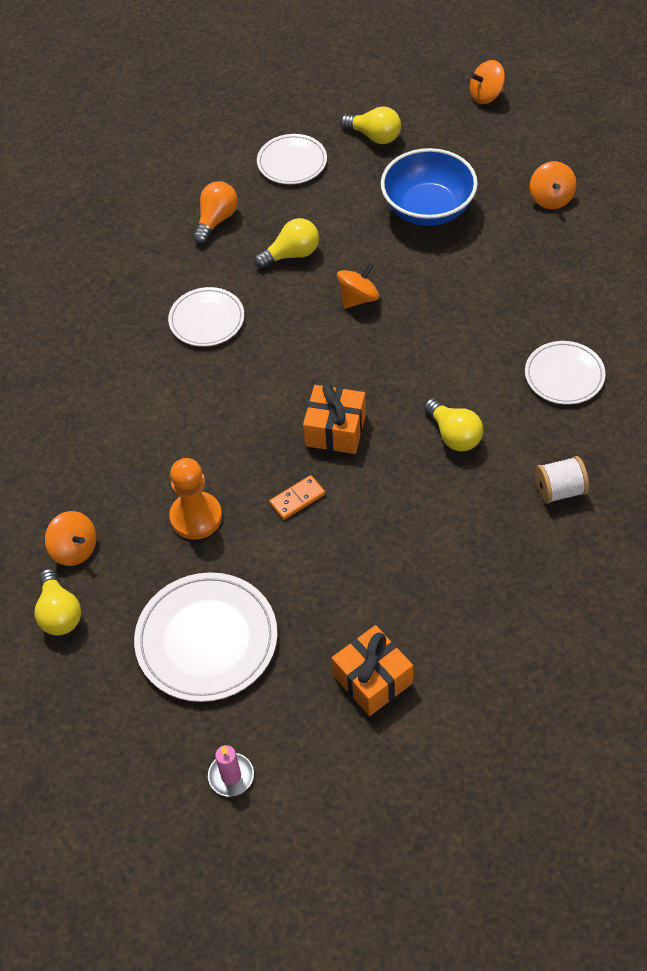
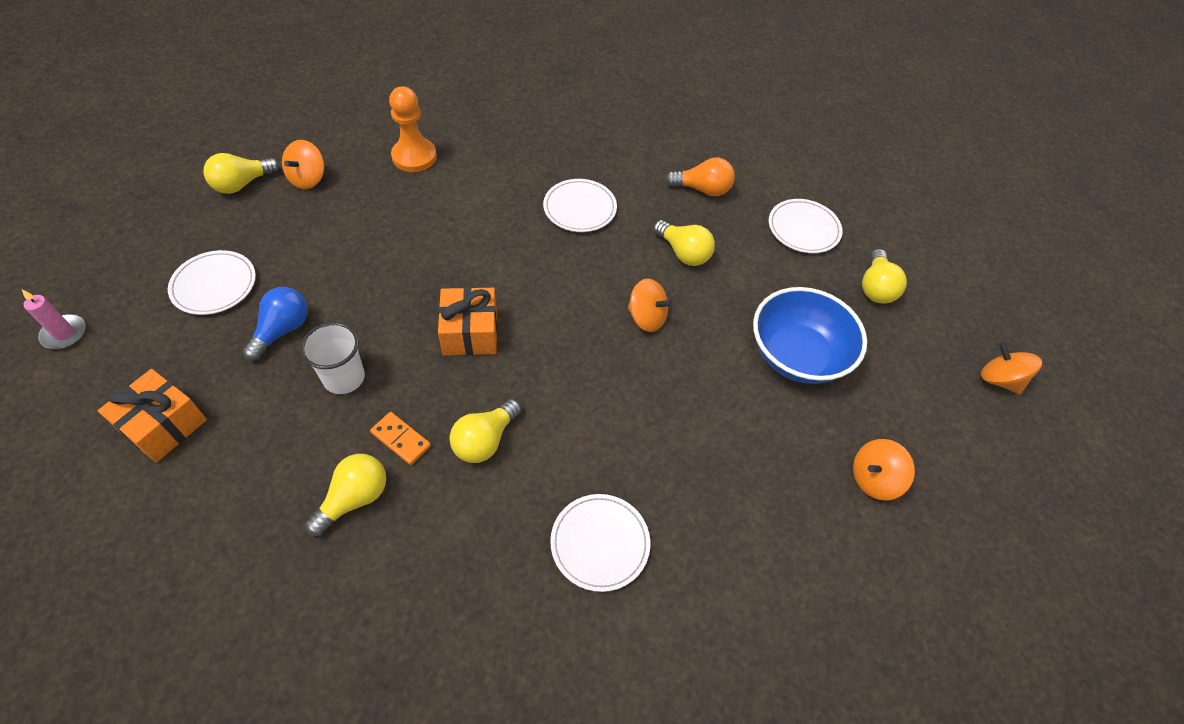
camera: 65 degrees right, 0 degrees up
white plate [134,572,277,702] -> white plate [168,250,256,315], size x0.62
orange pawn [169,458,222,539] -> orange pawn moved to [389,86,437,172]
orange domino [269,475,325,520] -> orange domino moved to [370,412,431,465]
white spool [535,456,589,504] -> none
none -> blue light bulb [243,287,308,361]
none -> white cup [300,322,365,394]
none -> yellow light bulb [305,454,386,536]

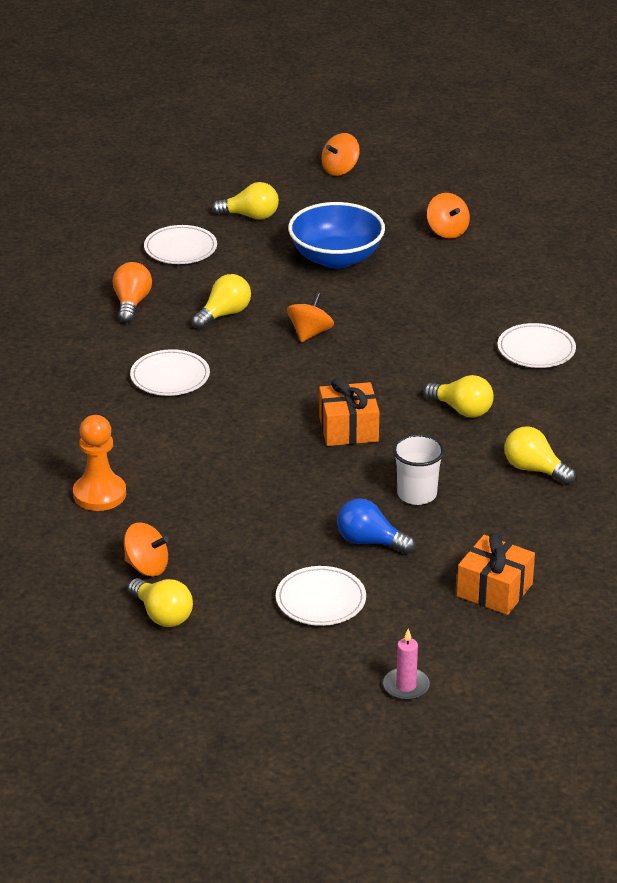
camera: 90 degrees left, 20 degrees down
orange domino [370,412,431,465] -> none

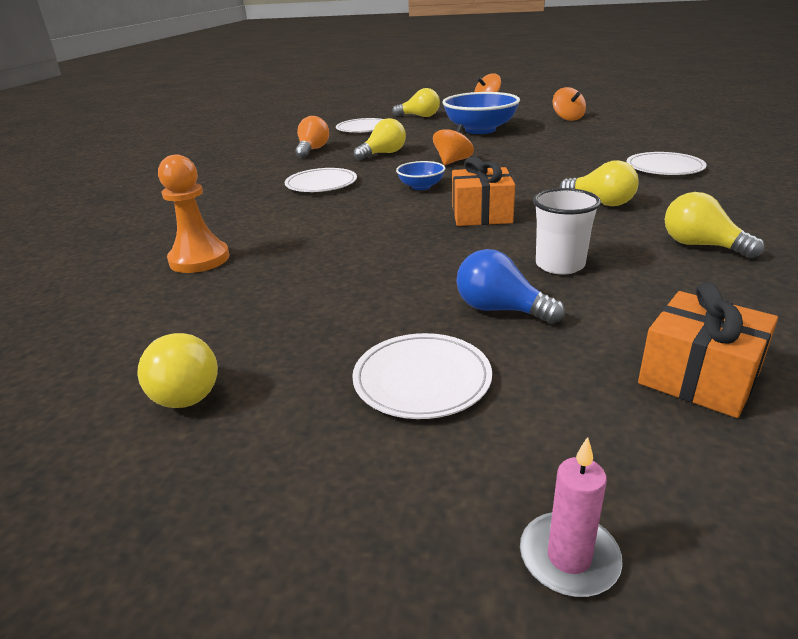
camera: 10 degrees right, 5 degrees down
orange spinning top [124,522,168,576] -> none
none -> blue bowl [396,161,445,190]

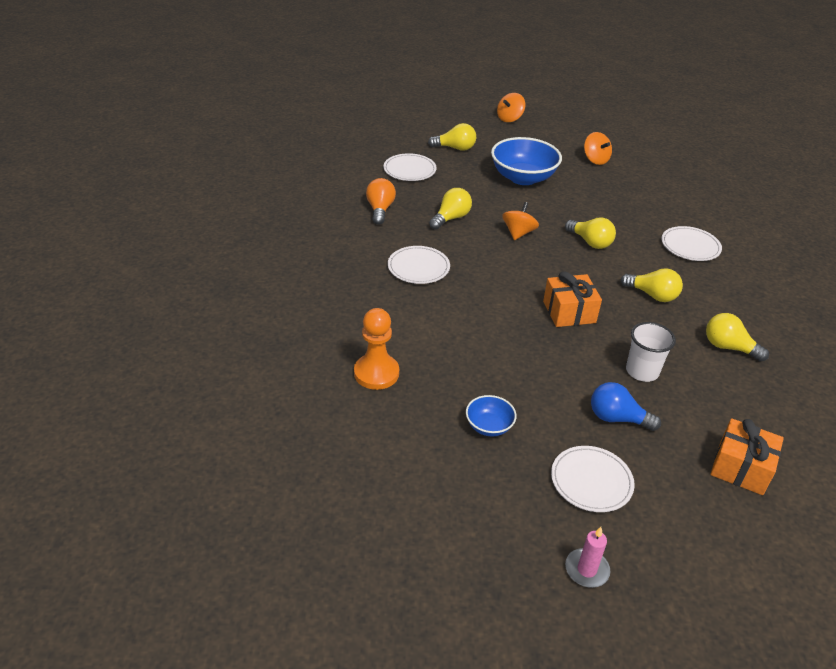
camera: 15 degrees left, 10 degrees up
yellow light bulb [137,333,218,408] -> yellow light bulb moved to [565,218,616,249]
blue bowl [396,161,445,190] -> blue bowl moved to [466,395,517,437]
pink candle [520,437,623,597] -> pink candle moved to [565,527,610,588]

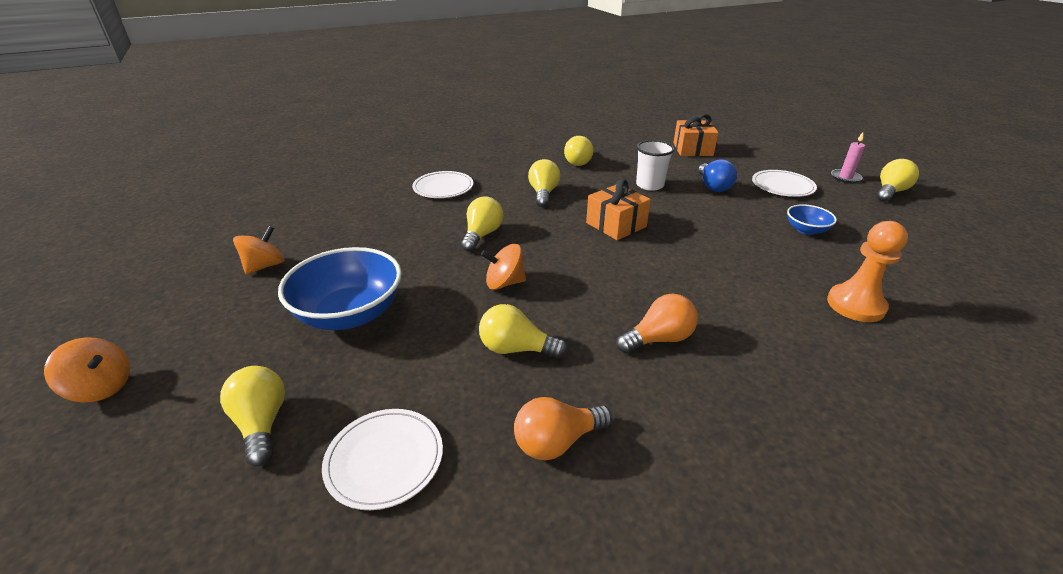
camera: 115 degrees left, 5 degrees down
white plate [388,246,450,284] -> orange light bulb [616,293,698,353]
none -> yellow light bulb [877,159,919,202]

